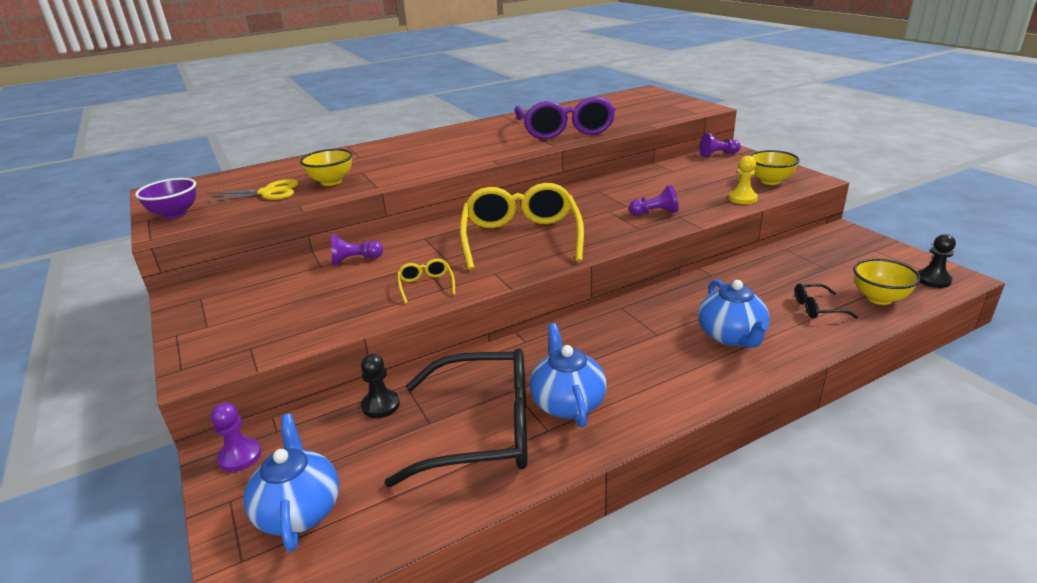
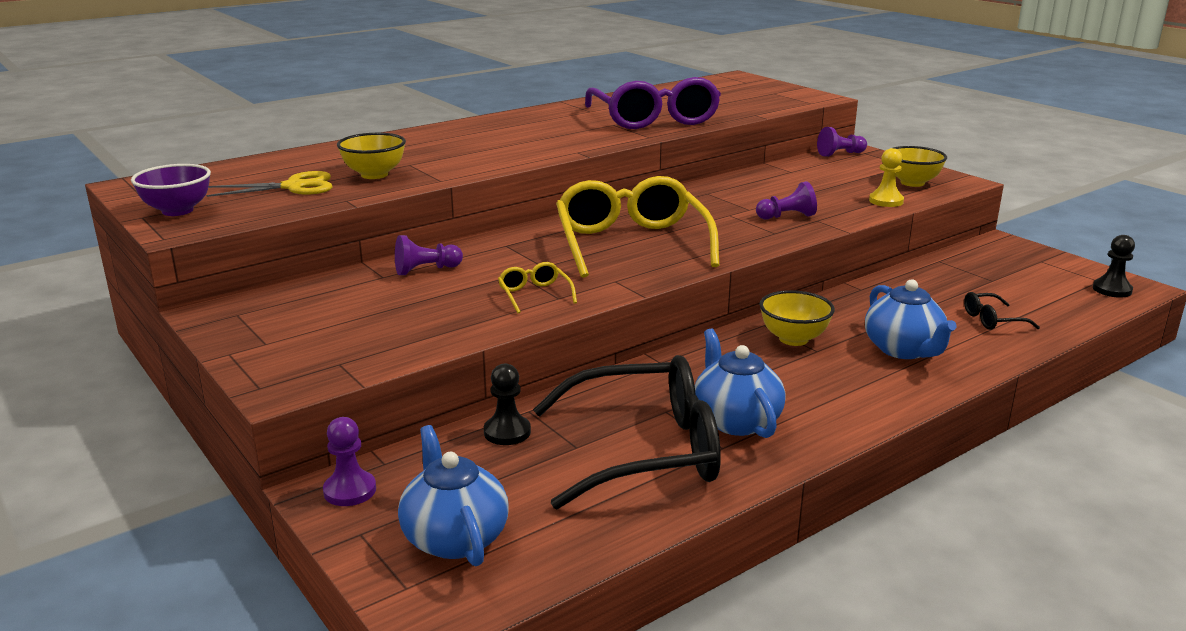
camera: 10 degrees left, 5 degrees down
yellow bowl [853,259,921,305] -> yellow bowl moved to [759,290,835,346]

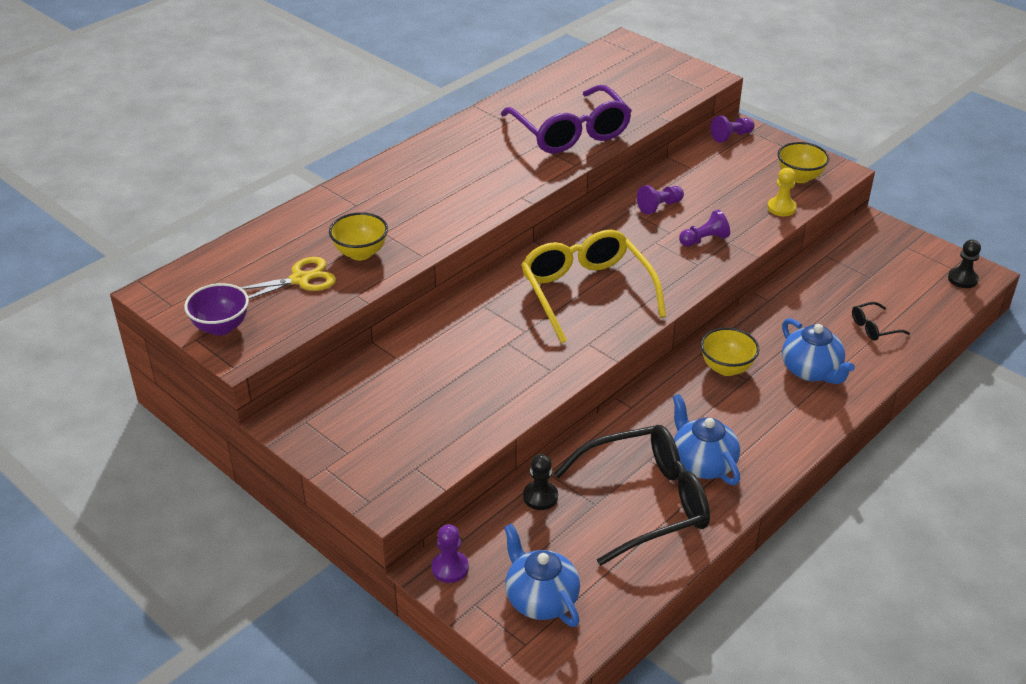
camera: 10 degrees left, 15 degrees up
purple pawn [395,235,463,275] -> purple pawn moved to [637,185,684,214]
yellow glasses [498,262,577,313] -> none

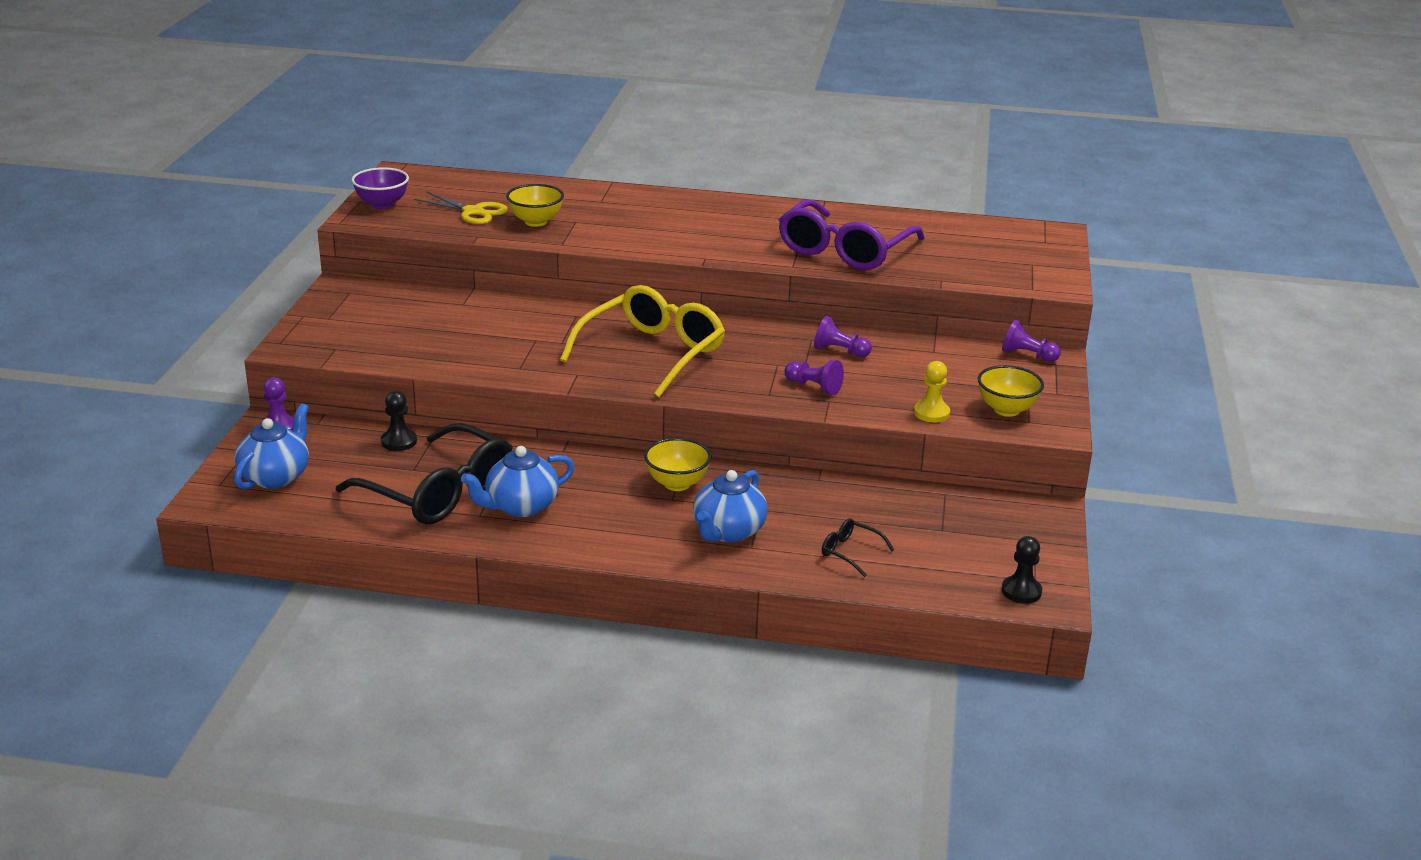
camera: 55 degrees right, 10 degrees down
blue teapot [673,394,740,485] -> blue teapot turned 150 degrees counterclockwise [461,446,575,517]

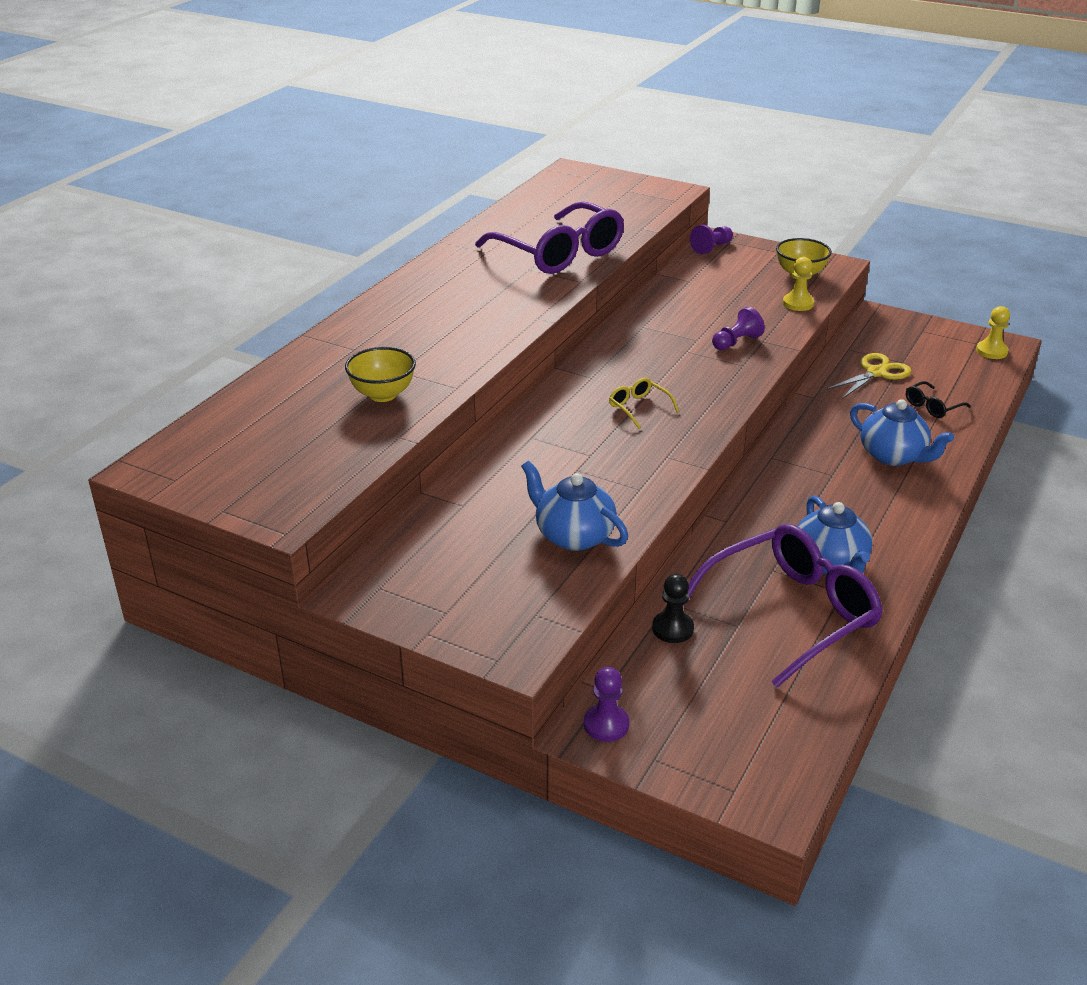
camera: 70 degrees left, 5 degrees up
blue teapot [234,403,309,489] -> blue teapot moved to [521,461,628,551]
black glasses [336,423,513,524] -> purple glasses [683,524,883,687]
purple bowl [351,167,409,209] -> none
yellow scissors [414,191,508,224] -> yellow scissors moved to [825,353,911,399]
yellow glasses [560,285,725,397] -> yellow glasses [609,378,679,429], size x0.41
yellow bowl [644,438,712,491] -> none
purple pawn [814,316,872,357] -> none
black pawn [1002,536,1042,604] -> yellow pawn [976,306,1010,359]

